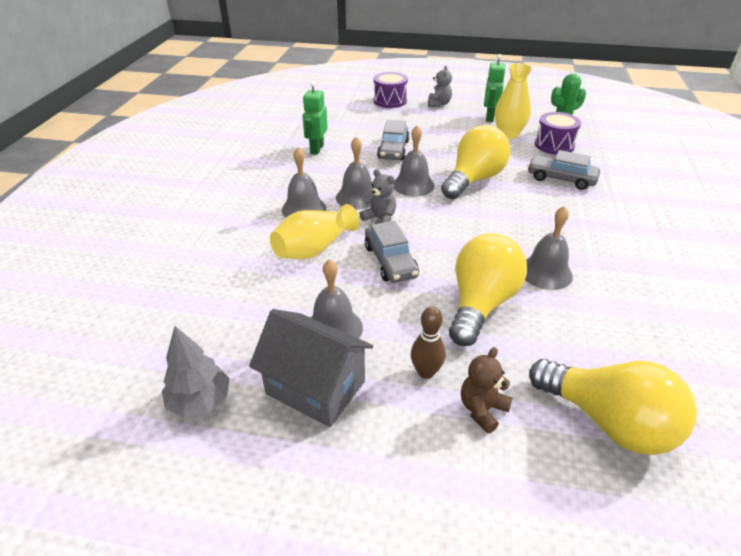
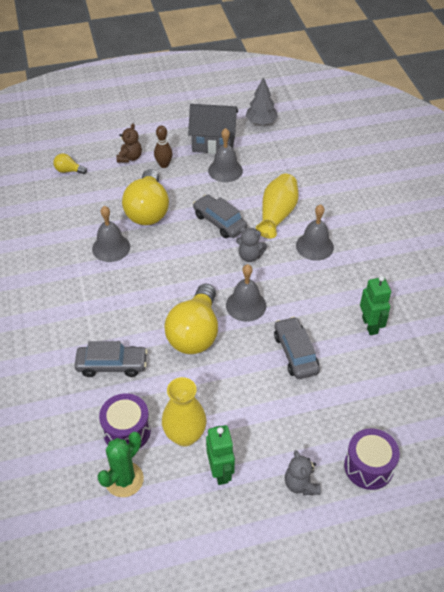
camera: 155 degrees right, 10 degrees up
grey bell [336,136,372,210] -> none
yellow light bulb [529,359,697,455] -> yellow light bulb [53,153,87,174], size x0.44

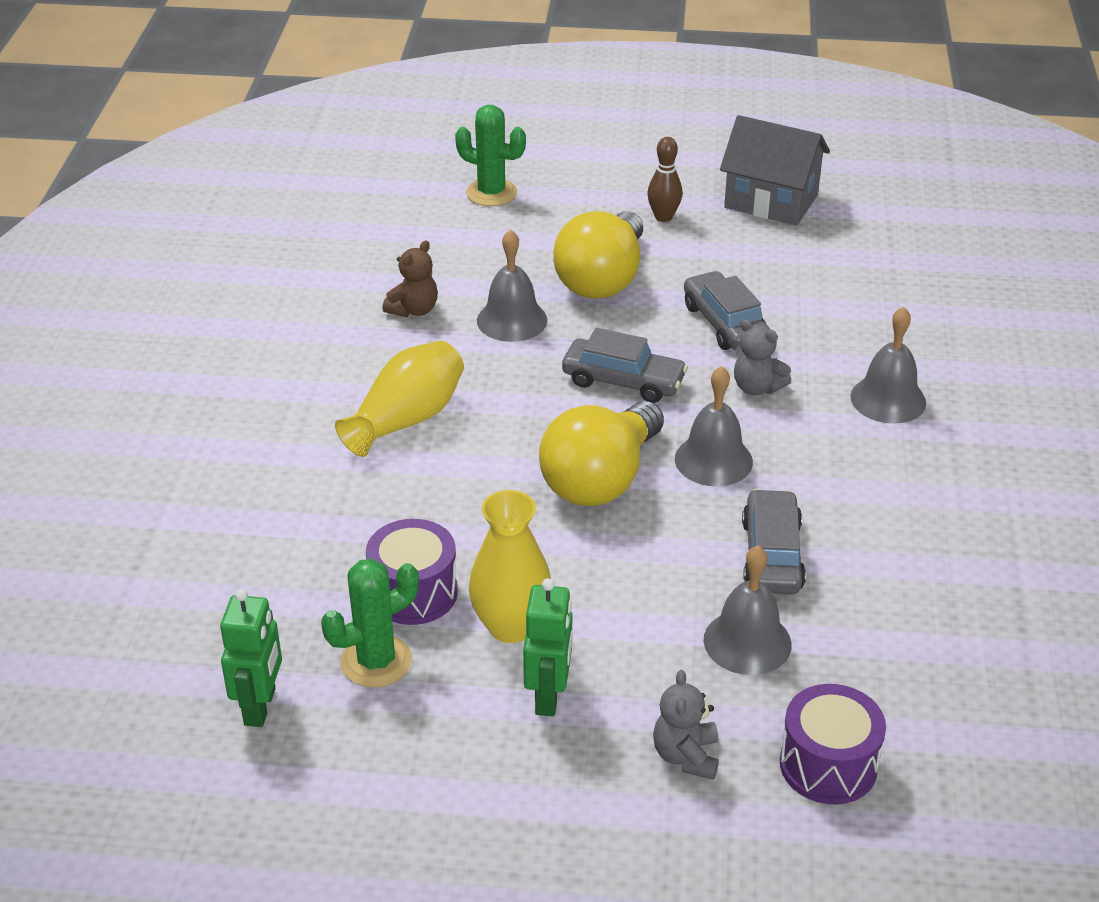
camera: 20 degrees right, 10 degrees down
yellow light bulb [53,153,87,174] -> green cactus [455,105,526,206]
grey car [74,341,148,377] -> grey car moved to [562,328,688,403]
brown teddy bear [117,123,142,163] -> brown teddy bear moved to [382,240,438,317]
grey bell [208,128,243,182] -> grey bell moved to [704,545,792,675]
grey tree [246,77,278,125] -> none
yellow vase [256,174,299,239] -> yellow vase moved to [335,341,464,457]
green robot [360,276,391,335] -> green robot moved to [220,589,282,727]

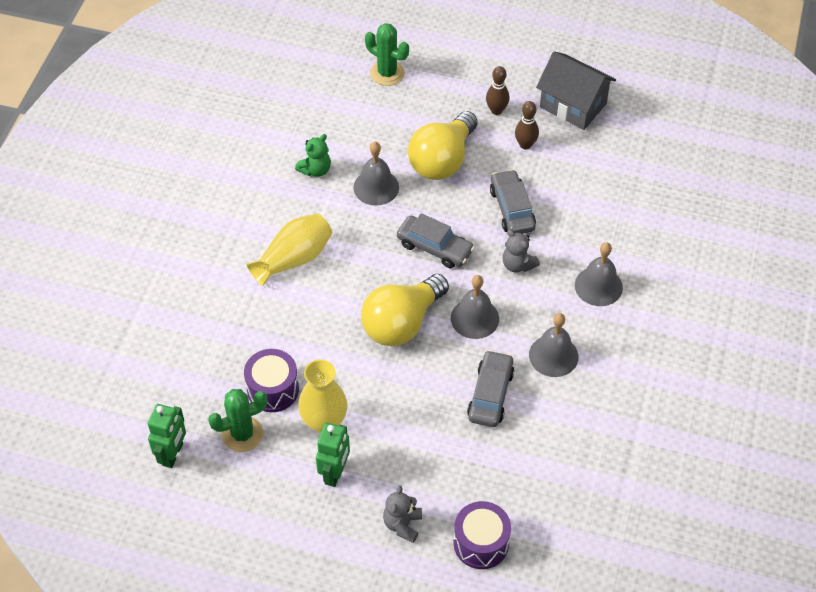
camera: 10 degrees right, 15 degrees up
brown teddy bear [382,240,438,317] -> green teddy bear [295,134,331,177]
grey bell [704,545,792,675] -> grey bell moved to [529,313,579,377]
none -> brown bowling pin [515,101,539,150]

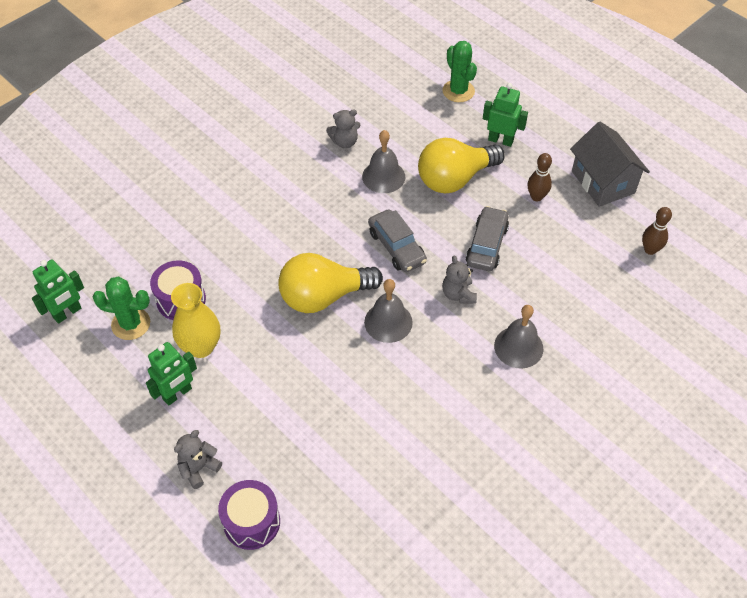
camera: 30 degrees right, 0 degrees up
yellow vase [246,213,333,286] -> none
green teddy bear [295,134,331,177] -> grey teddy bear [326,109,361,148]
grey car [467,350,514,427] -> none
brown bowling pin [486,66,510,115] -> brown bowling pin moved to [642,207,672,255]
grey bell [529,313,579,377] -> none
none -> green robot [483,83,528,147]

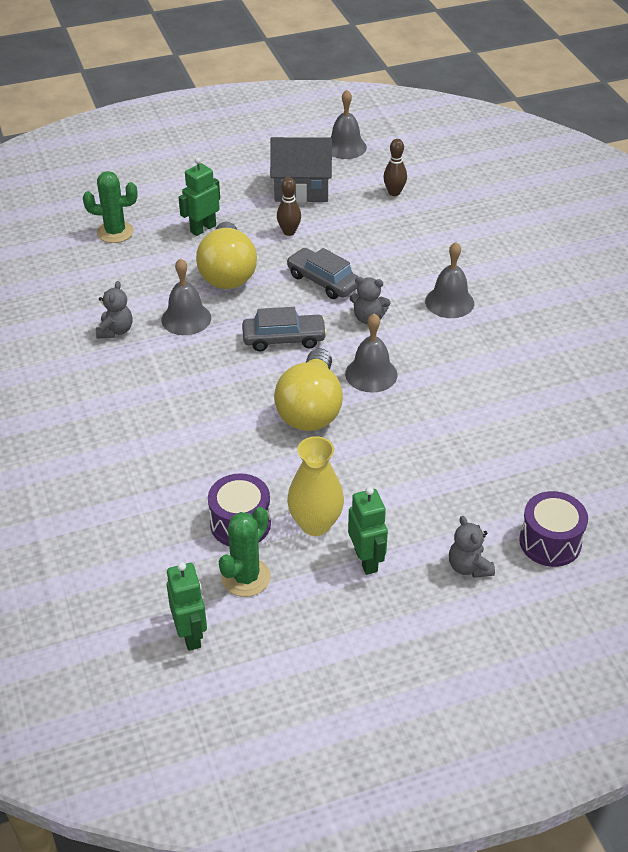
camera: 65 degrees left, 10 degrees down
none -> grey bell [331,90,367,159]

